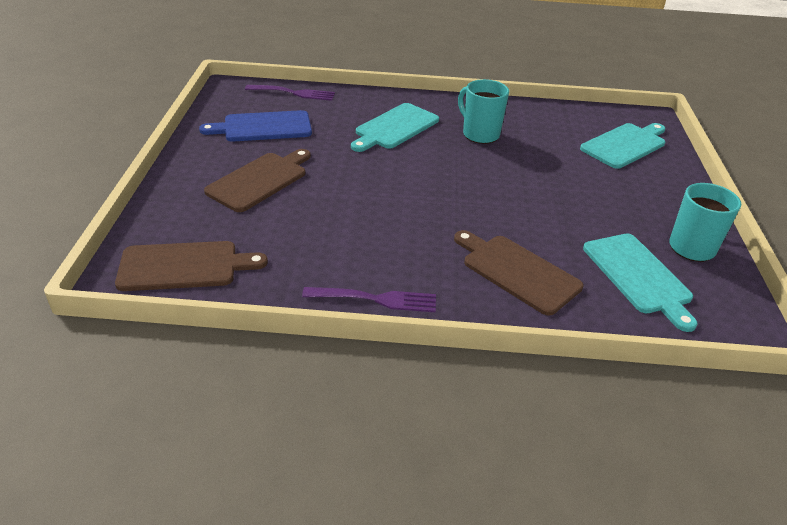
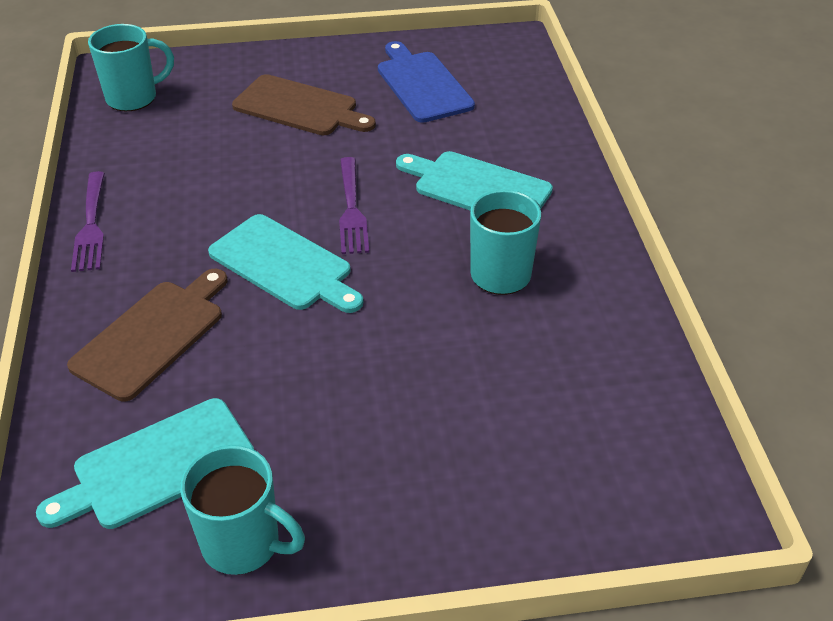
camera: 80 degrees right, 5 degrees up
brown cutting board [115,241,268,291] -> turquoise mug [88,24,174,111]
purple fork [245,85,335,101] -> purple fork moved to [339,157,369,254]
turquoise cutting board [580,123,665,169] -> turquoise cutting board moved to [208,214,363,313]

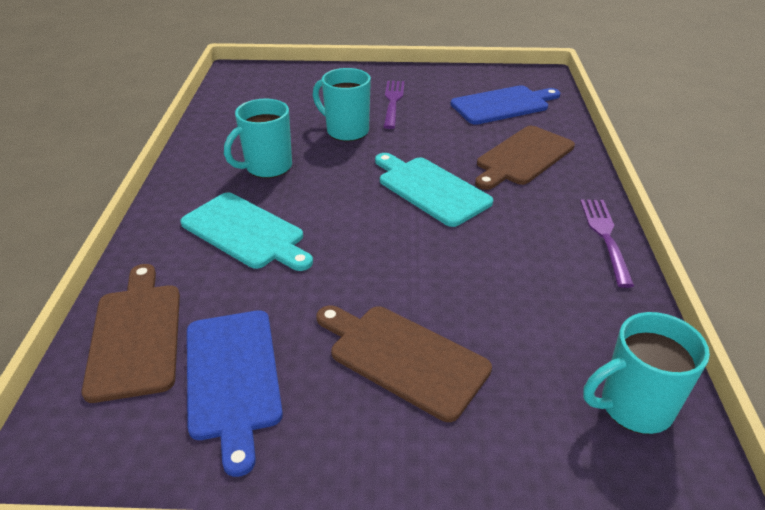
camera: 170 degrees left, 5 degrees down
turquoise cutting board [36,398,254,529] -> blue cutting board [450,85,560,125]
turquoise mug [180,445,305,575] -> turquoise mug moved to [313,68,371,141]
purple fork [339,157,369,254] -> purple fork moved to [383,81,405,129]
none -> brown cutting board [82,264,180,403]

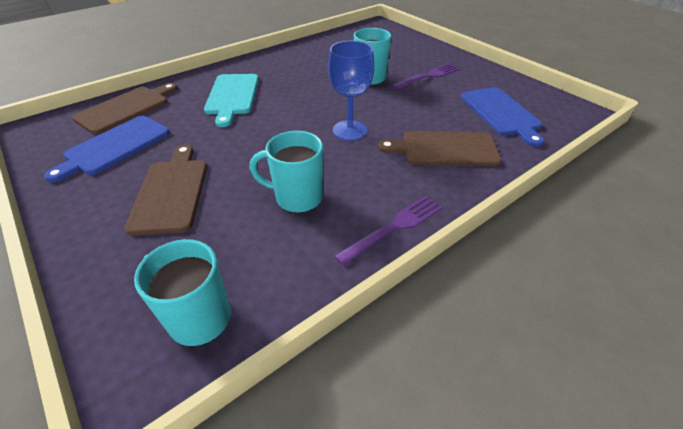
camera: 50 degrees right, 5 degrees up
turquoise mug [224,99,292,178] -> turquoise mug moved to [250,131,323,213]
turquoise cutting board [375,153,493,227] -> blue goblet [328,41,374,141]
blue cutting board [450,85,560,125] -> blue cutting board turned 45 degrees clockwise [461,87,544,147]

